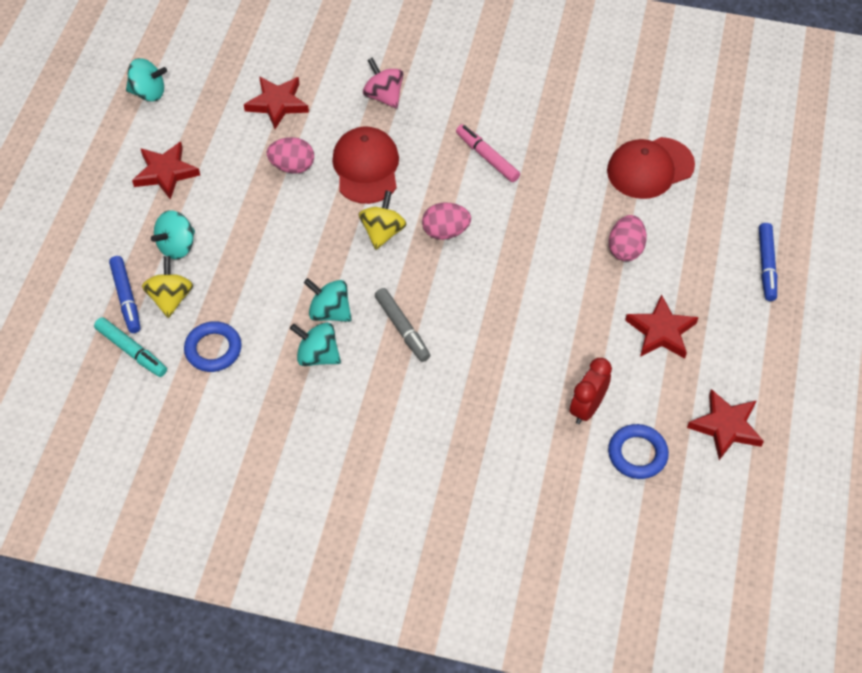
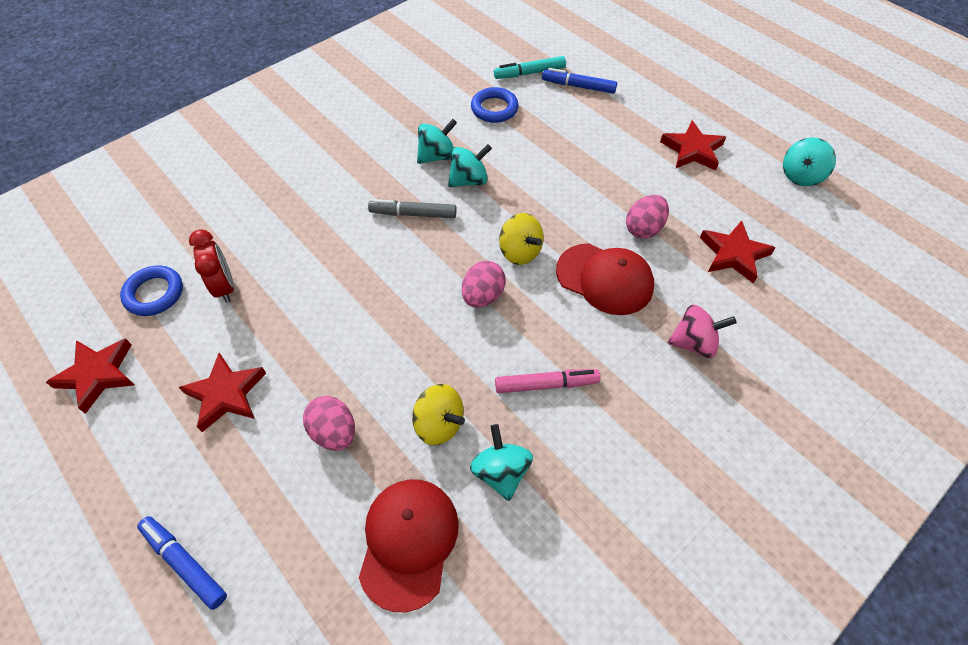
camera: 125 degrees right, 0 degrees up
yellow spinning top [142,256,193,318] -> yellow spinning top moved to [412,384,465,445]
turquoise spinning top [151,210,195,259] -> turquoise spinning top moved to [470,424,533,501]

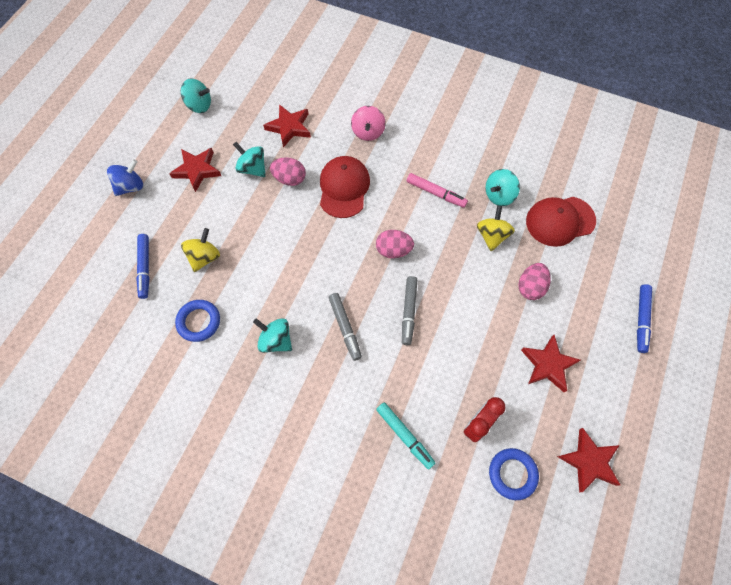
camera: 115 degrees left, 10 degrees up
turquoise spinning top [448,144,492,187] -> turquoise spinning top moved to [233,142,266,177]
turquoise marker [494,56,566,79] -> turquoise marker moved to [376,402,435,470]
pink marker [495,369,601,393] -> pink marker turned 150 degrees clockwise [407,173,468,208]
yellow spinning top [499,213,544,265] -> yellow spinning top moved to [181,228,220,272]
pink spinning top [668,304,737,358] -> pink spinning top turned 150 degrees counterclockwise [351,106,386,141]
none -> blue spinning top [107,159,143,196]
none -> grey marker [402,276,417,345]

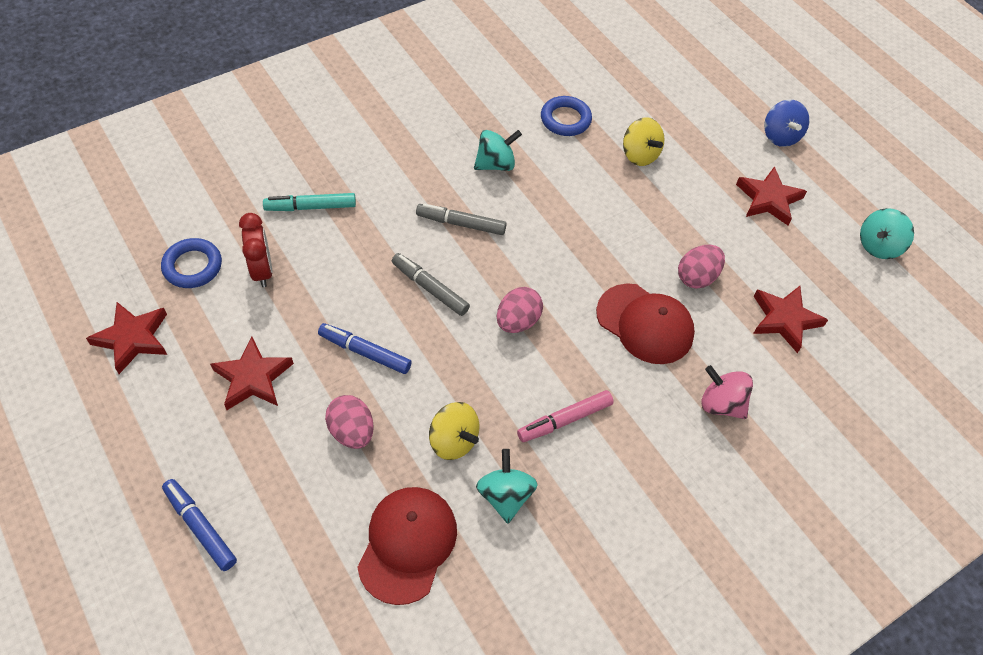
camera: 120 degrees right, 10 degrees down
blue marker [136,234,150,299] -> blue marker moved to [318,323,412,374]
turquoise spinning top [233,142,266,177] -> none

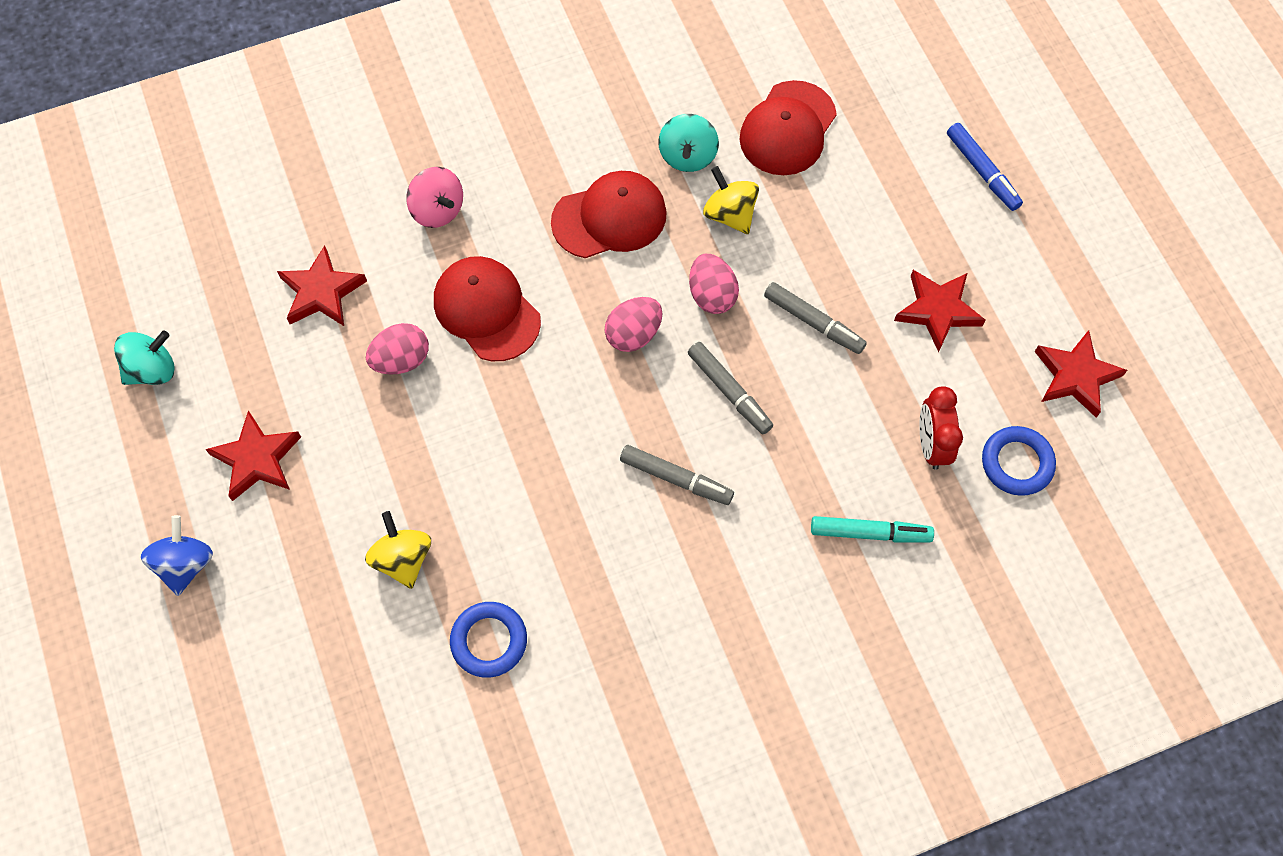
camera: 165 degrees left, 10 degrees up
blue marker [318,323,412,374] -> grey marker [764,282,867,354]
pink egg [325,395,374,449] -> pink egg moved to [689,254,739,314]
turquoise spinning top [474,130,522,171] -> none
pink marker [517,390,614,442] -> red cap [551,171,667,258]

